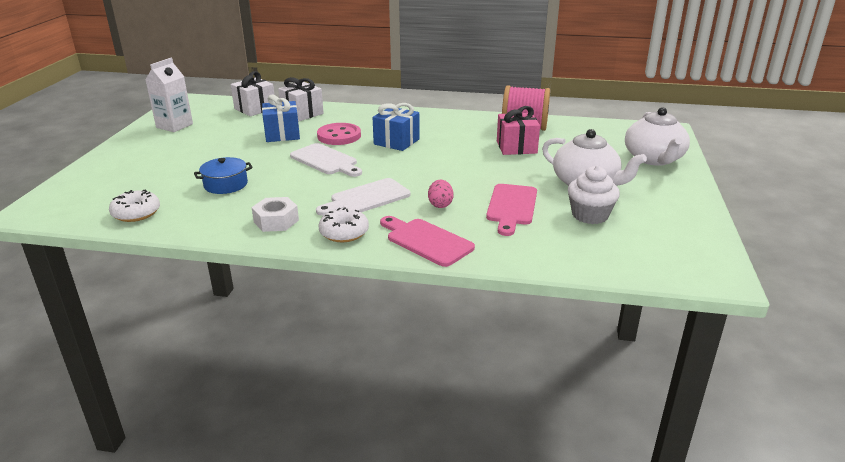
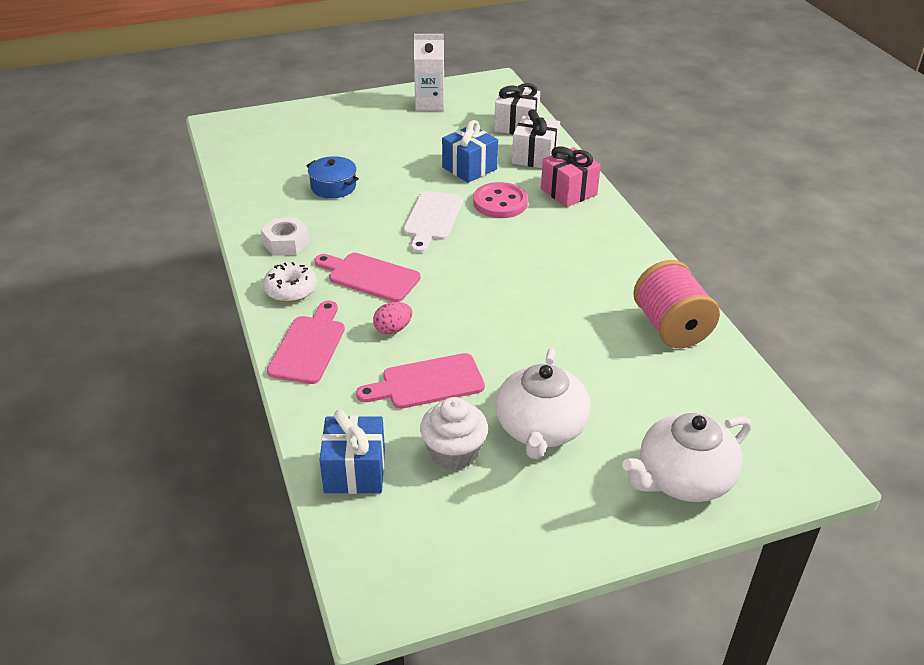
camera: 60 degrees right, 10 degrees up
white donut [109,189,160,222] -> none
white cutting board [316,178,410,216] -> pink cutting board [314,253,421,302]
blue gift [372,103,420,151] -> blue gift moved to [319,410,385,494]
pink gift [497,106,540,155] -> pink gift moved to [541,146,601,207]

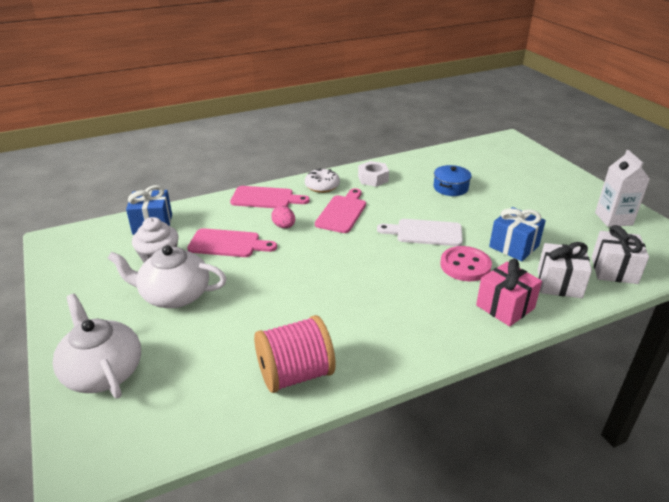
camera: 85 degrees right, 5 degrees down
pink cutting board [356,353,485,409] -> pink cutting board turned 120 degrees clockwise [187,228,277,257]

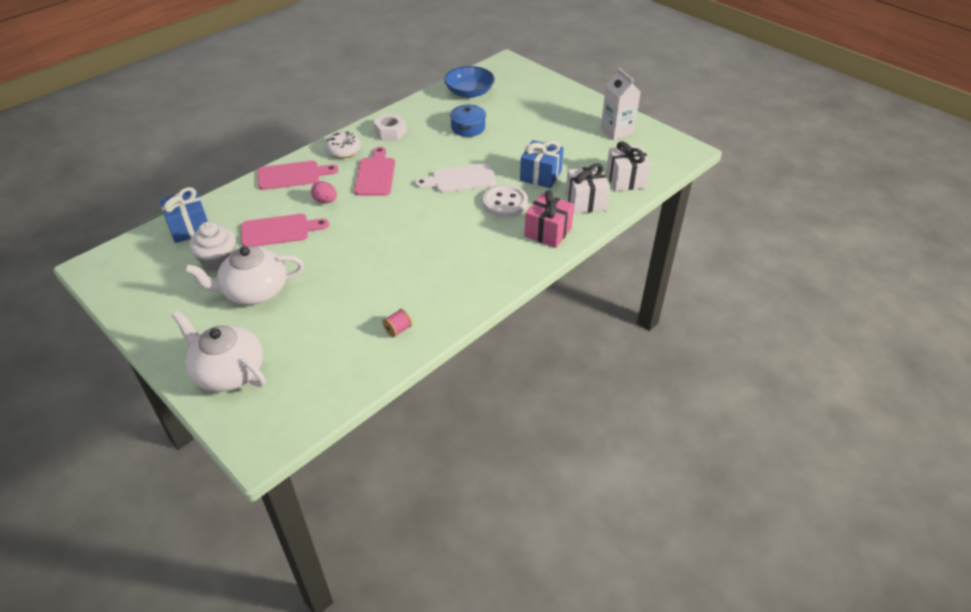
camera: 20 degrees left, 10 degrees up
pink spool [254,315,336,393] -> pink spool [382,309,412,337], size x0.40
pink button [440,246,492,281] -> white button [483,185,528,217]
none -> blue bowl [444,66,495,98]

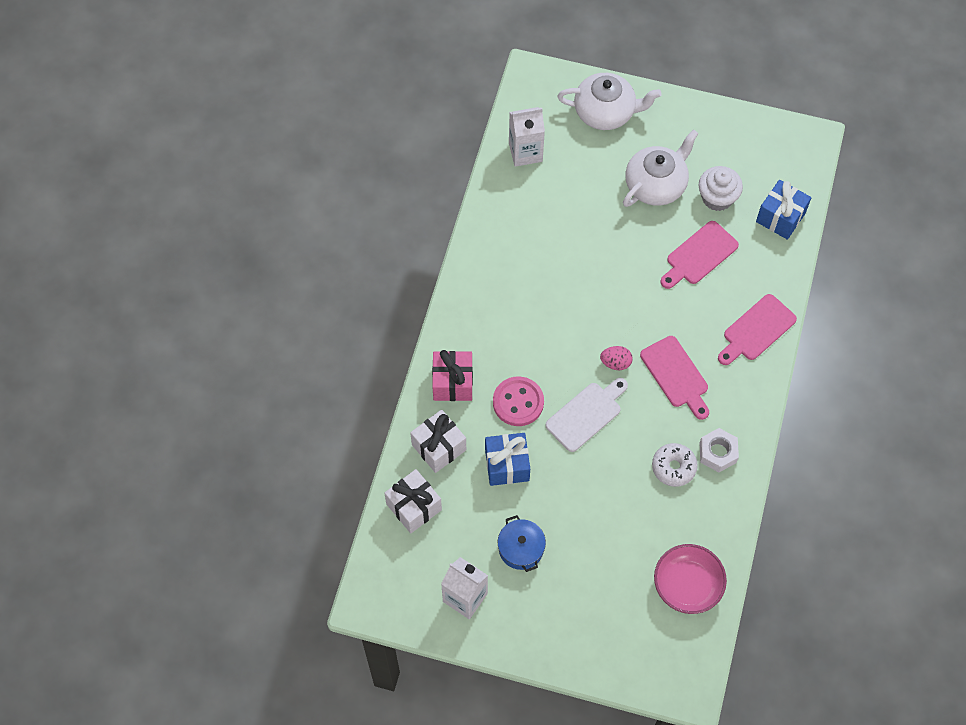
camera: 150 degrees right, 20 degrees up
pink egg [311,181,337,203] -> pink egg moved to [600,346,633,370]
white donut [325,131,361,158] -> white donut moved to [652,443,698,487]
pink spool [382,309,412,337] -> none
blue bowl [444,66,495,98] -> pink bowl [654,544,727,614]
blue pot [450,105,486,137] -> blue pot moved to [498,515,546,572]
white button [483,185,528,217] -> pink button [493,376,544,426]
none -> white carton [509,107,545,167]

